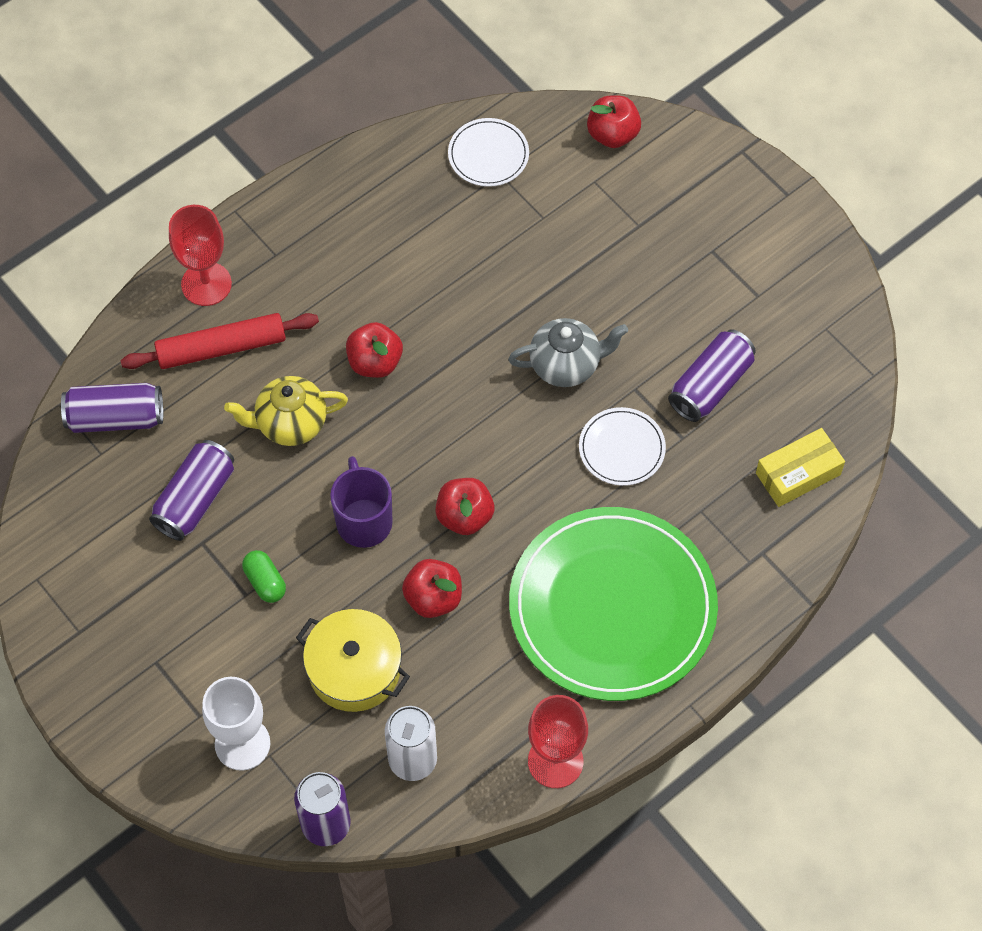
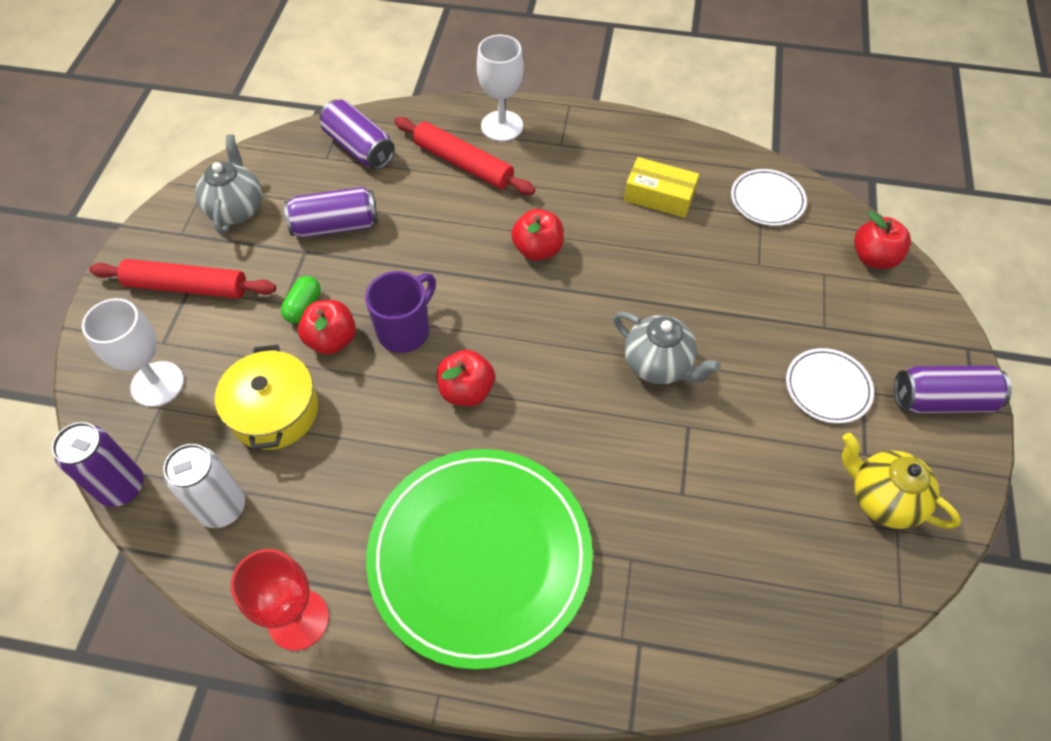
camera: 50 degrees right, 5 degrees down
red goblet [169,205,232,306] -> white goblet [477,35,524,141]
yellow teapot [224,376,348,446] -> yellow teapot moved to [842,433,961,529]
red apple [402,559,462,618] -> red apple moved to [298,300,356,355]
white plate [579,407,666,486] -> white plate moved to [786,348,874,424]
purple can [668,329,756,422] -> purple can moved to [894,365,1012,413]
yellow box [756,428,845,507] -> yellow box moved to [624,157,699,218]
none -> red rolling pin [89,259,276,299]
none -> grey teapot [195,134,262,235]

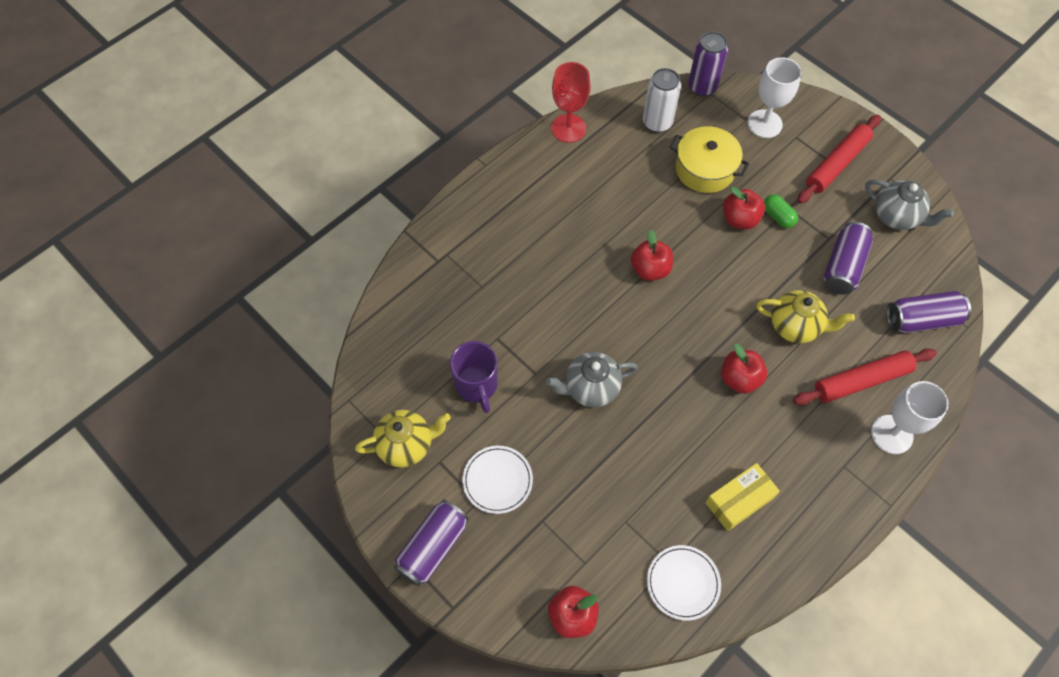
camera: 125 degrees right, 5 degrees up
purple mug [365,271,436,353] -> purple mug moved to [450,341,498,413]
green plate [366,449,593,670] -> none
none -> yellow teapot [756,290,855,343]

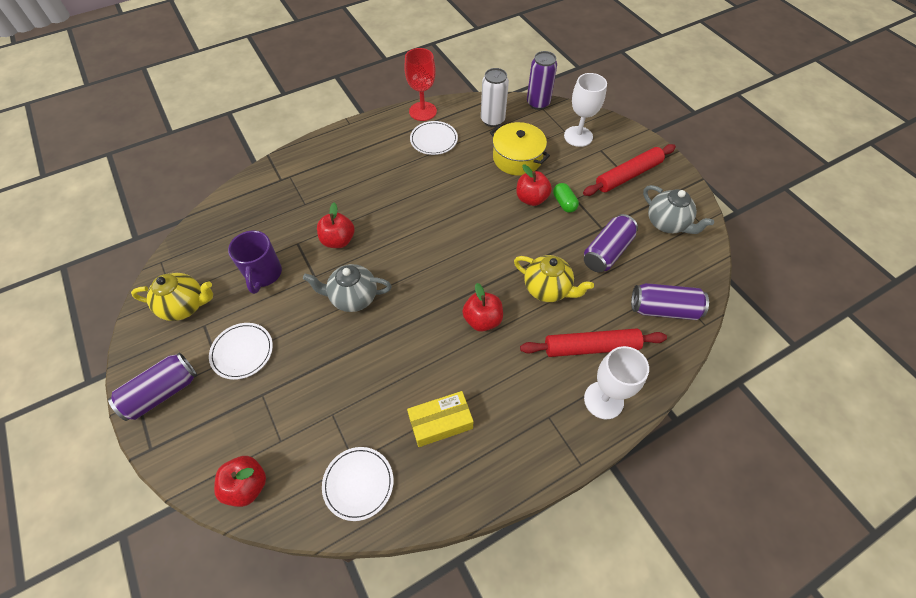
camera: 15 degrees right, 5 degrees down
red apple [631,230,673,281] -> red apple moved to [317,203,355,248]
none -> white plate [410,121,458,155]

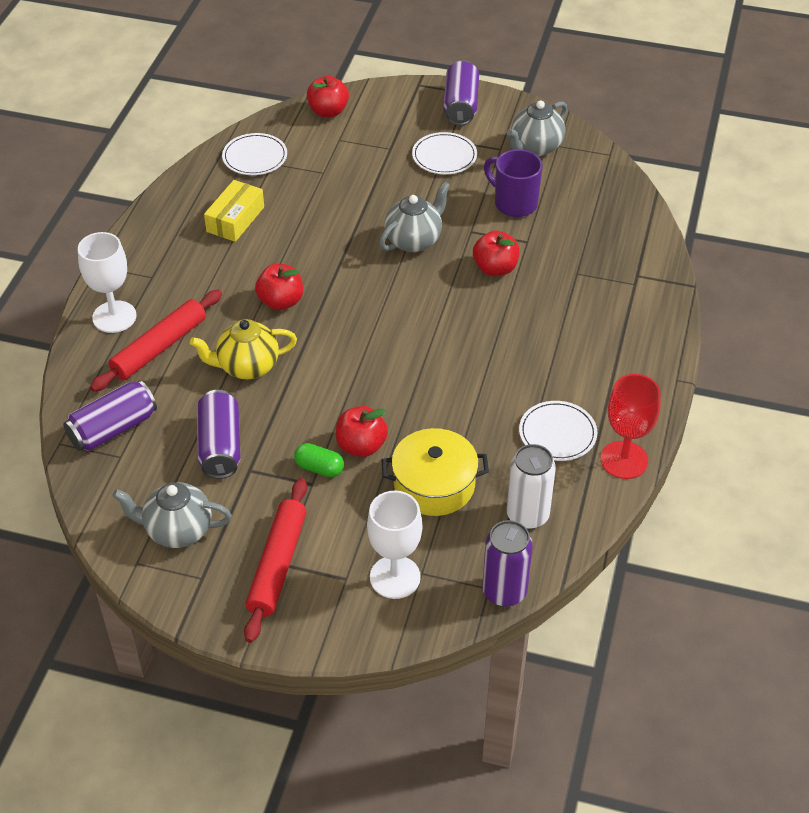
camera: 135 degrees right, 10 degrees down
yellow teapot [131,273,213,321] -> grey teapot [507,100,567,156]

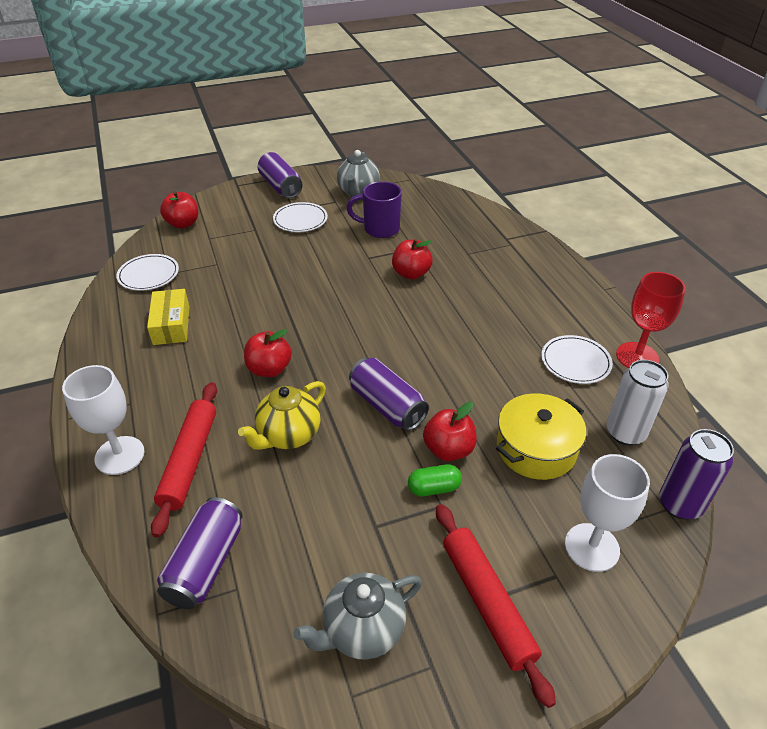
camera: 35 degrees left, 5 degrees down
purple can [197,390,241,479] -> purple can moved to [349,358,429,431]
grey teapot [379,181,450,252] -> none

